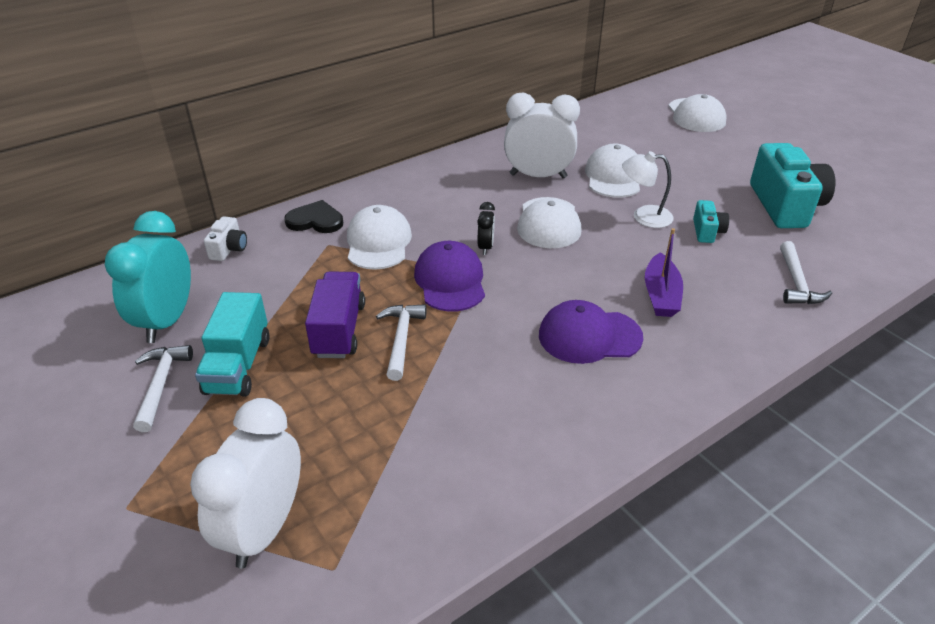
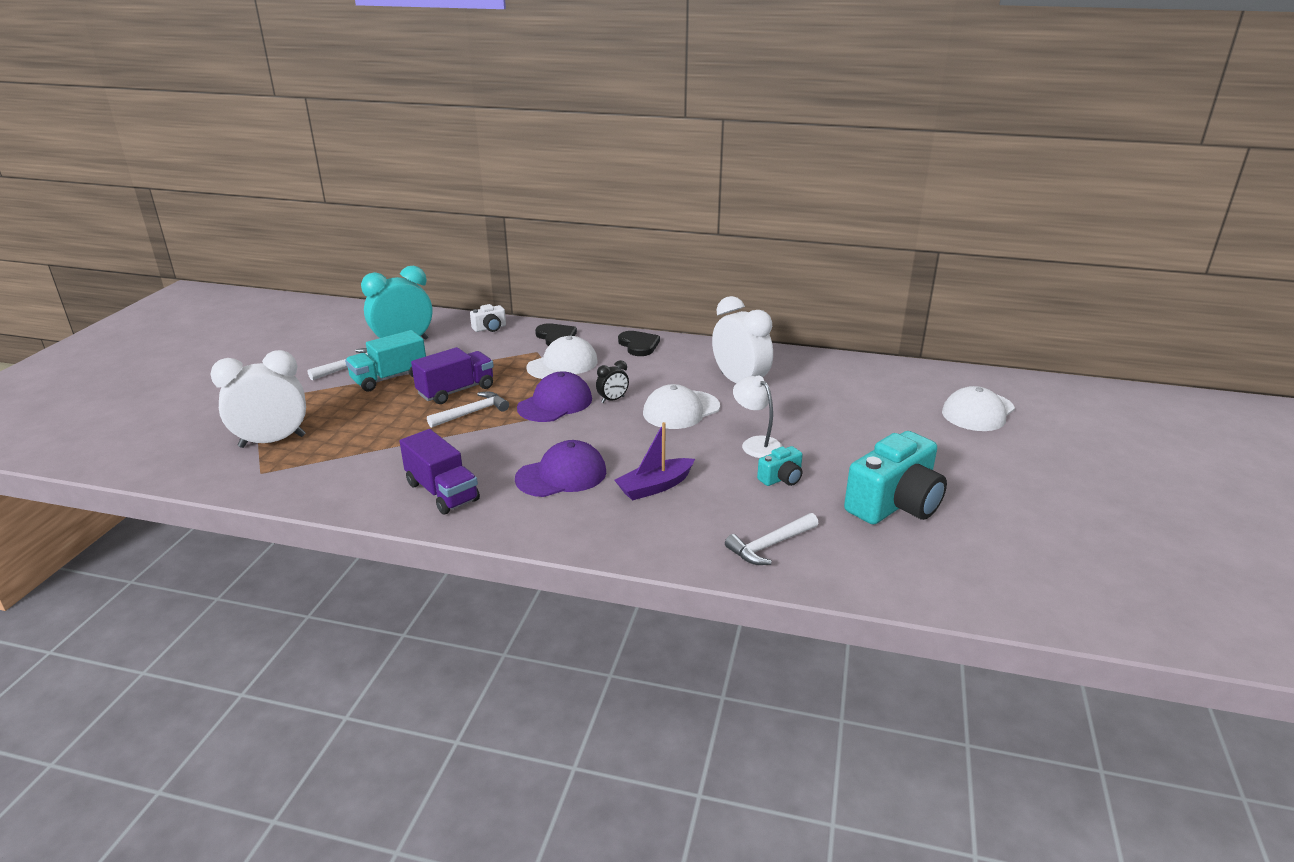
camera: 50 degrees right, 10 degrees down
purple cap [539,300,643,364] -> purple cap turned 105 degrees clockwise [515,440,606,497]
white cap [585,144,640,198] -> none
none -> purple truck [399,429,480,515]
none -> black heart [618,331,660,356]

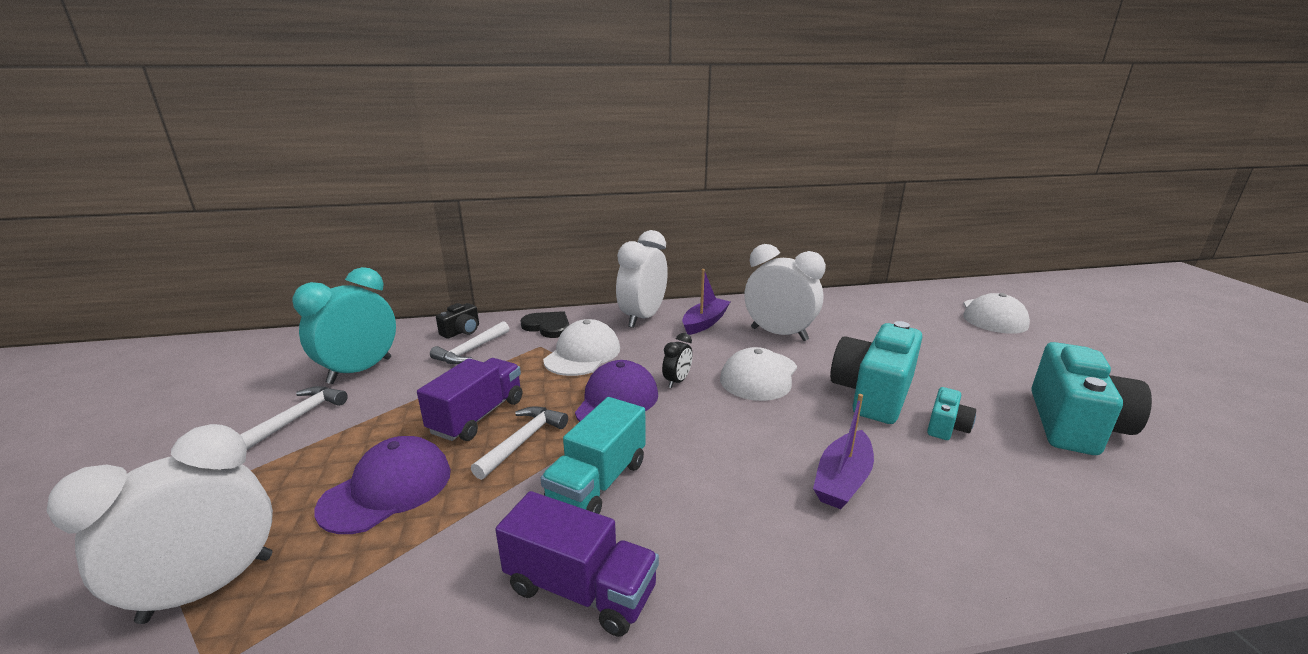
camera: 25 degrees left, 5 degrees down
turquoise truck [345,330,426,392] -> turquoise truck moved to [541,397,646,514]
white camera [470,304,506,332] -> black camera [436,303,479,339]
purple cap [515,440,606,497] -> purple cap moved to [315,436,451,534]
black heart [618,331,660,356] -> white clock [616,230,668,328]
white hammer [725,513,819,565] -> white hammer moved to [430,321,509,364]
white lamp [733,376,782,458] -> turquoise camera [830,321,922,424]
none -> purple boat [682,269,730,335]

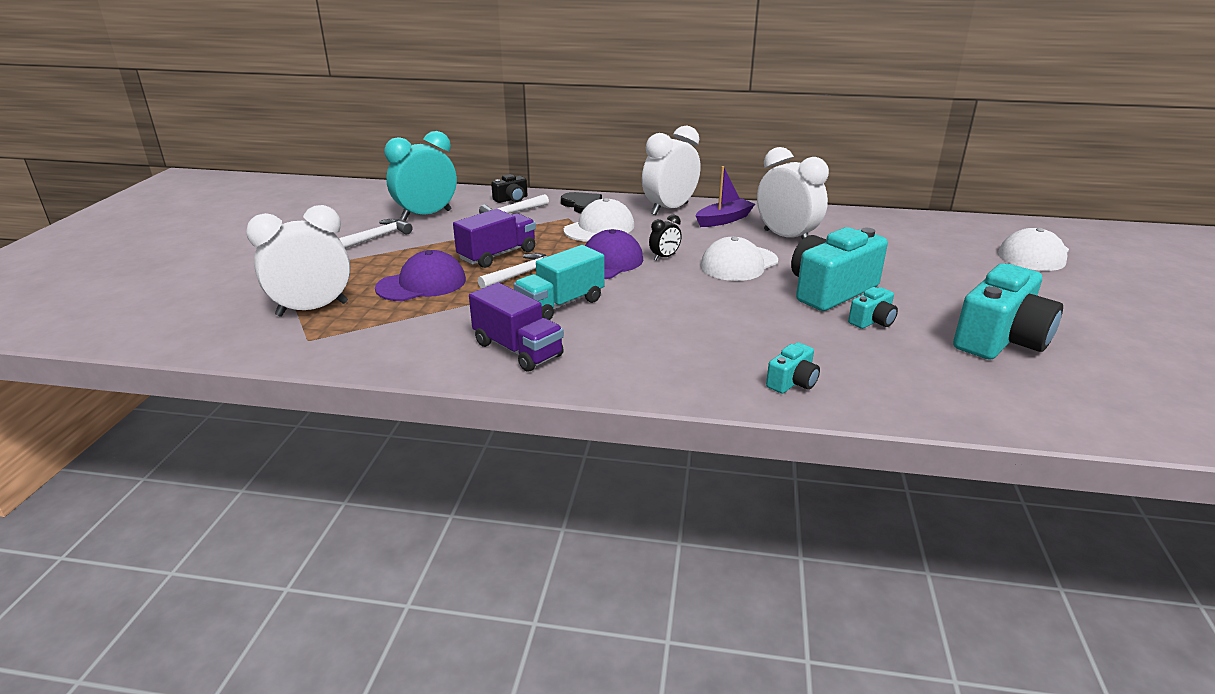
camera: 20 degrees right, 5 degrees up
purple boat [813,394,874,509] -> none
none -> turquoise camera [766,342,820,394]

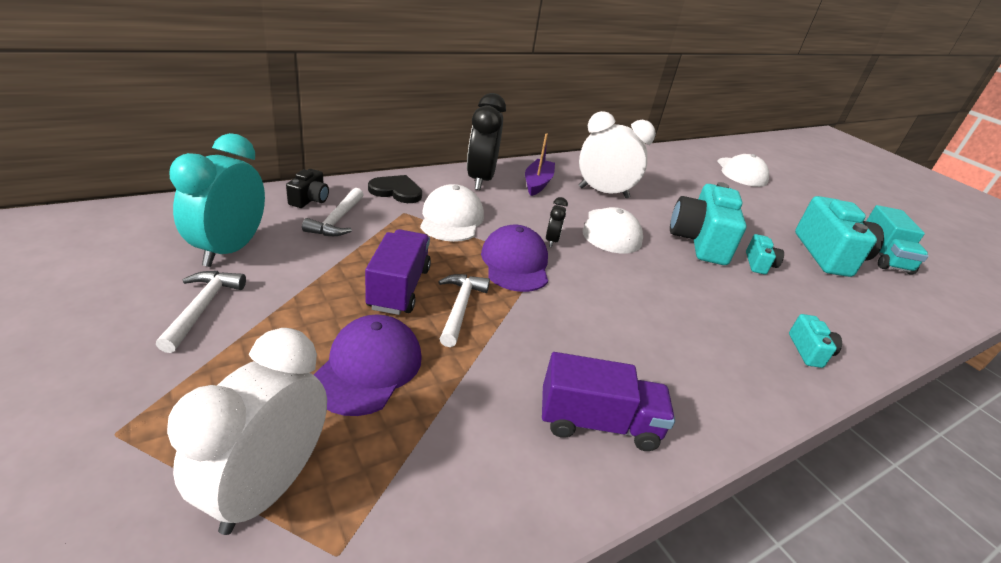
camera: 45 degrees left, 5 degrees up
turquoise truck [513,245,605,320] -> turquoise truck moved to [866,205,929,275]
white clock [642,125,700,215] -> black clock [467,93,506,190]

